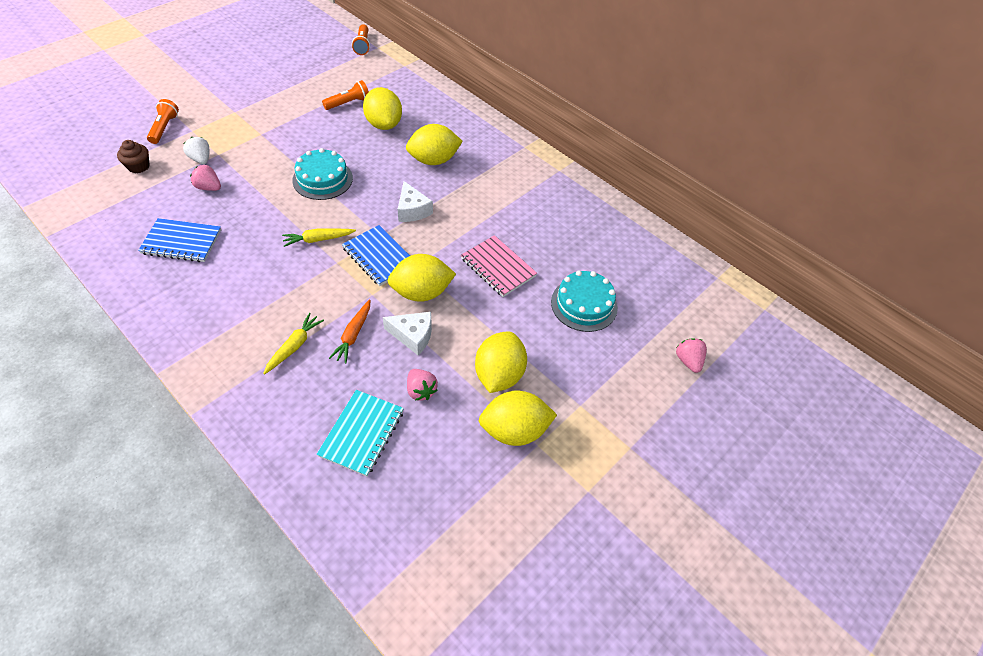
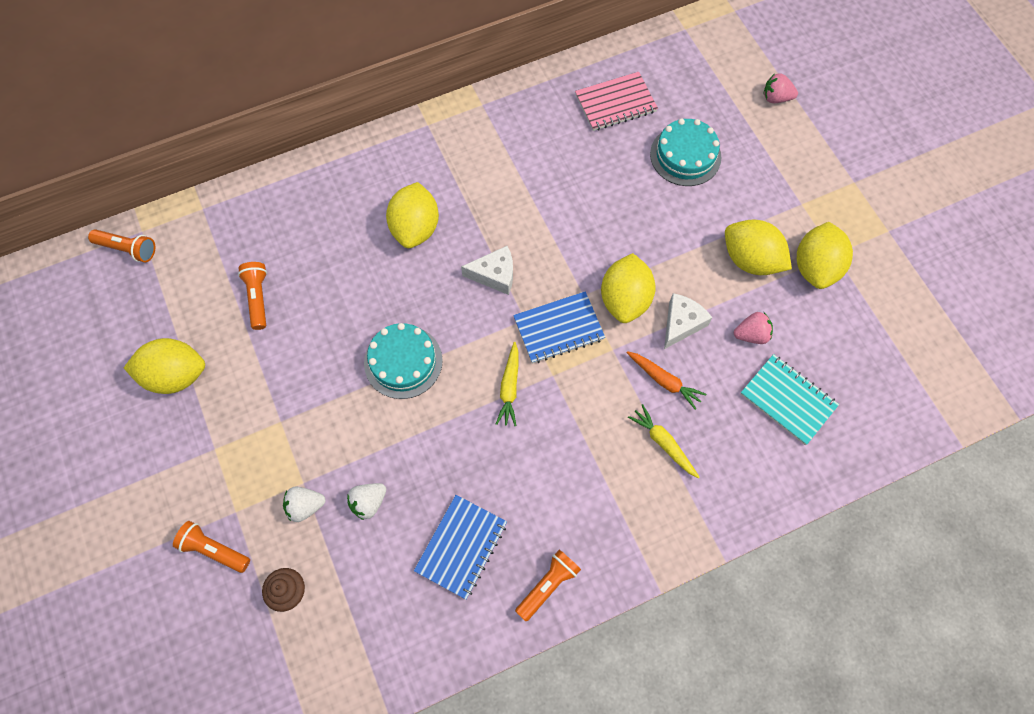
camera: 65 degrees left, 15 degrees up
pink strawberry [190,165,221,191] -> white strawberry [347,483,386,520]
yellow lemon [363,87,402,130] -> yellow lemon moved to [124,338,205,394]
pink notebook [461,235,537,297] -> pink notebook moved to [575,72,658,131]
none -> orange flashlight [515,550,581,621]

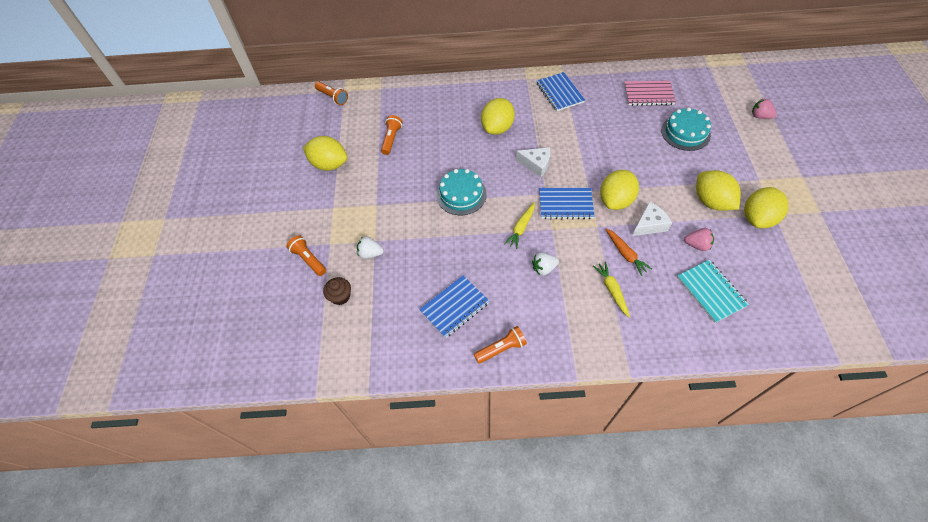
camera: 25 degrees right, 10 degrees down
white strawberry [347,483,386,520] -> white strawberry moved to [532,252,559,276]
none -> blue notebook [537,72,585,111]

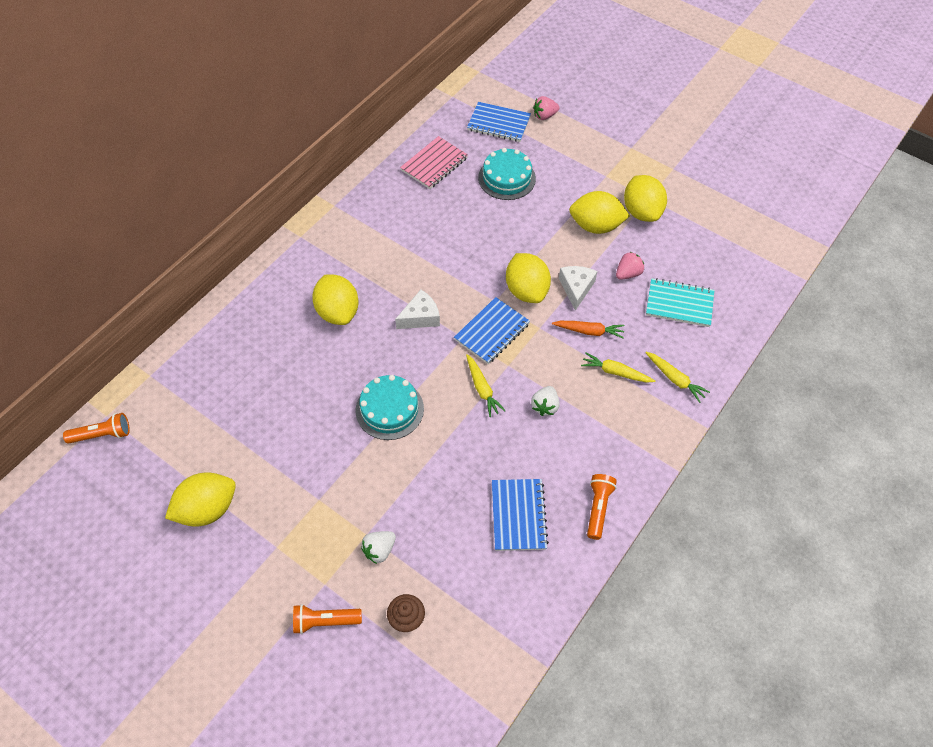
camera: 55 degrees left, 0 degrees up
orange flashlight [381,115,403,155] -> none
blue notebook [537,72,585,111] -> blue notebook moved to [467,102,531,142]
none -> yellow carrot [645,352,710,403]

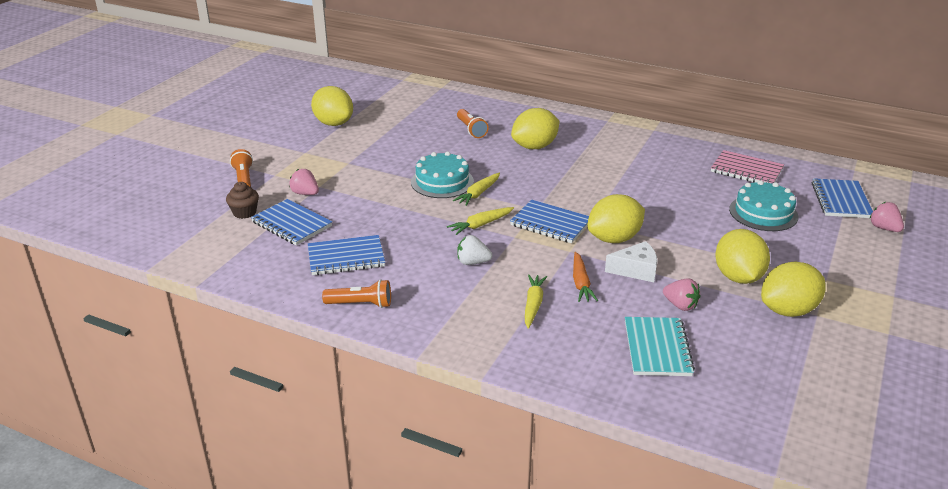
camera: 80 degrees right, 25 degrees down
orange flashlight [63,413,130,444] -> orange flashlight moved to [457,109,489,138]
white strawberry [361,531,396,564] -> pink strawberry [289,169,319,195]
white cheese [395,290,440,329] -> none
yellow carrot [645,352,710,403] -> yellow carrot moved to [453,173,500,206]
none -> blue notebook [251,199,332,245]

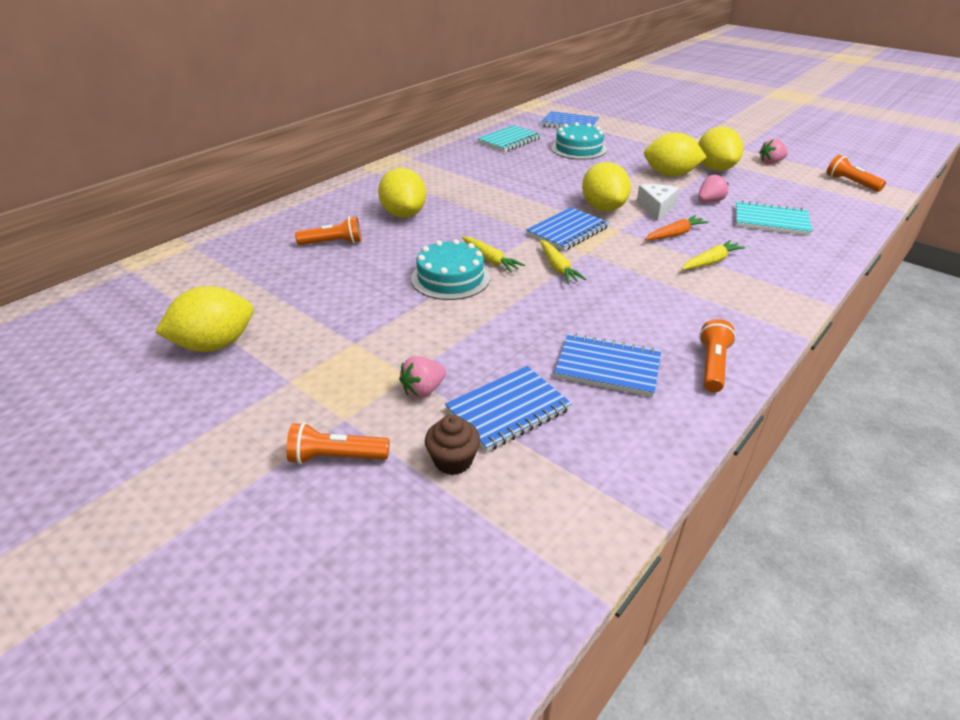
camera: 75 degrees left, 5 degrees up
blue notebook [308,235,385,275] -> blue notebook turned 75 degrees counterclockwise [554,333,661,397]
white strawberry [457,235,492,265] -> none
yellow carrot [525,274,547,329] -> yellow carrot turned 120 degrees clockwise [682,240,746,270]
orange carrot [573,252,598,302] -> orange carrot turned 45 degrees counterclockwise [645,215,709,240]
pink notebook [711,150,784,184] -> turquoise notebook [477,125,541,152]
pink strawberry [870,202,904,232] -> pink strawberry moved to [759,138,788,164]
none -> orange flashlight [826,155,886,192]

